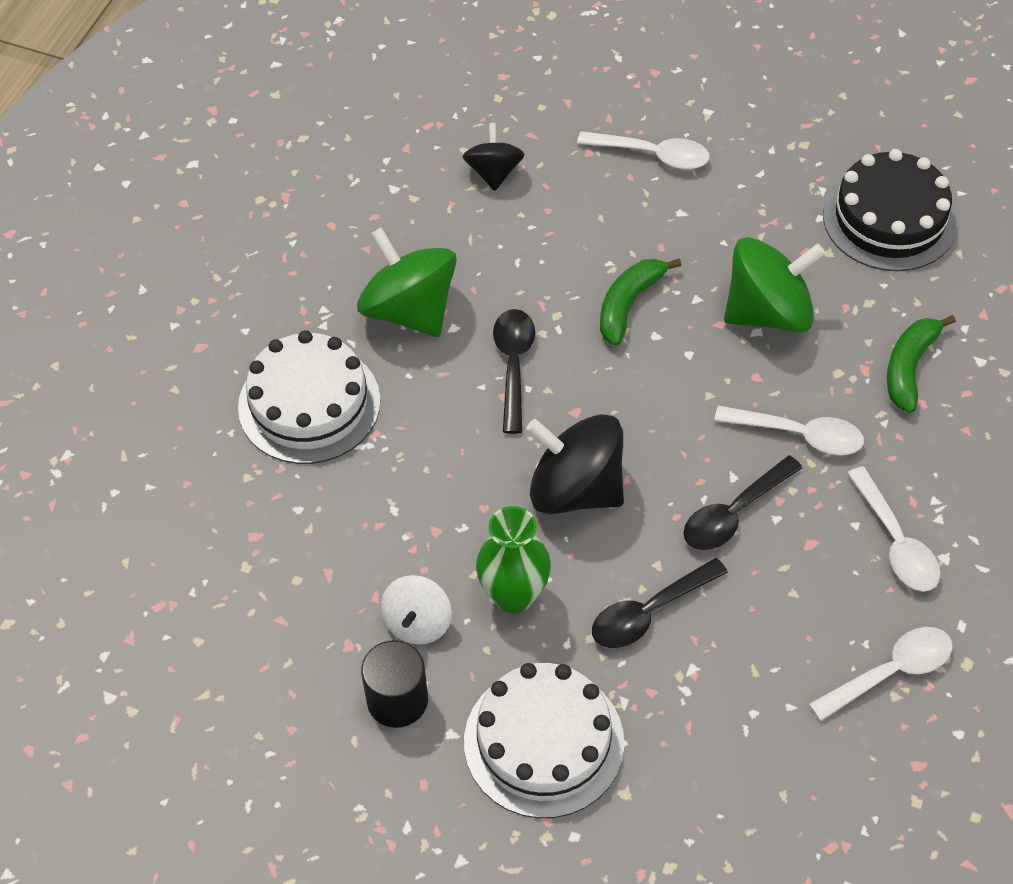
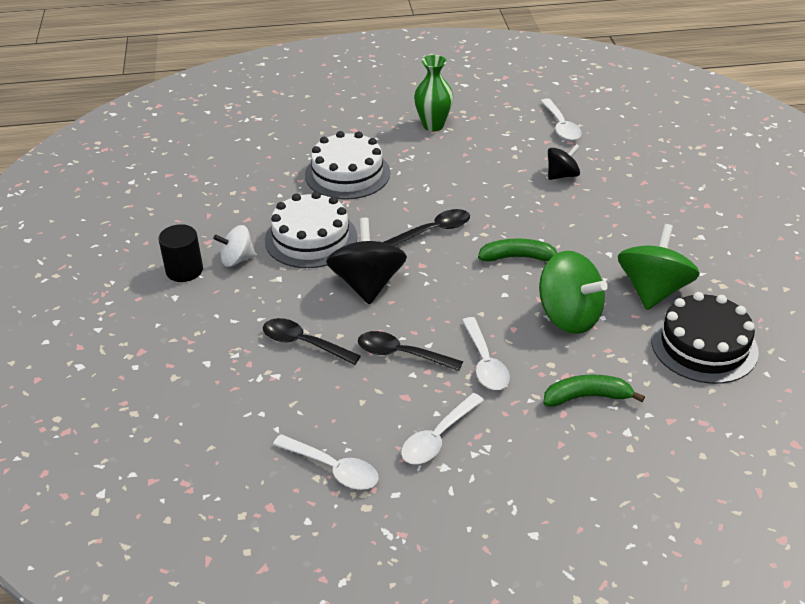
camera: 60 degrees right, 15 degrees down
green spinning top [357,228,457,337] -> green spinning top moved to [618,224,700,310]
white cake [464,663,624,818] -> white cake moved to [265,191,357,268]
green vase [476,506,551,613] -> green vase moved to [414,55,453,131]
white spoon [577,131,709,169] -> white spoon moved to [541,98,582,141]

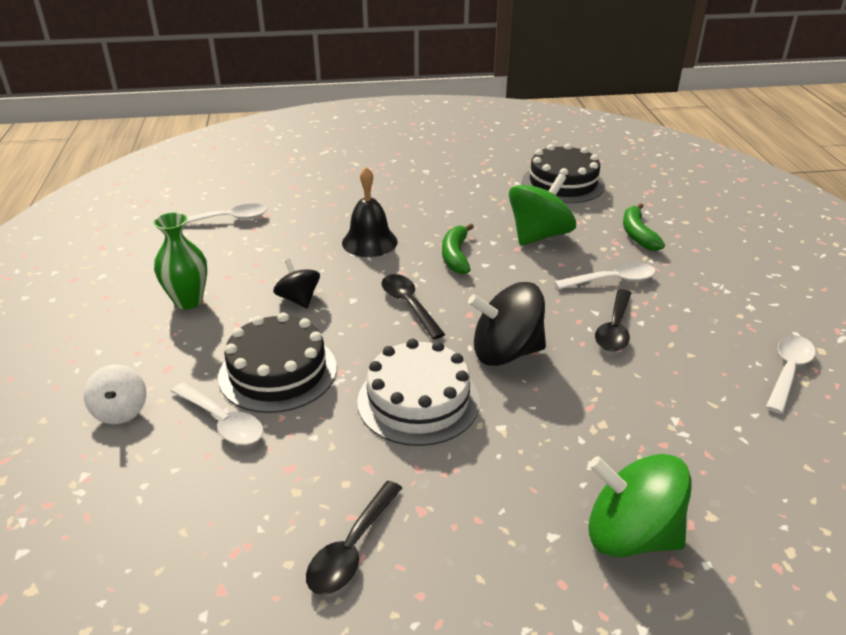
camera: 90 degrees left, 5 degrees down
black cylinder [158,224,203,282] -> none
white spinning top [213,225,256,267] -> white spinning top moved to [84,364,146,424]
black spoon [263,318,361,365] -> black spoon moved to [306,481,402,595]
white cake [305,131,390,200] -> black cake [218,312,337,413]
white spoon [401,393,484,464] -> white spoon moved to [171,383,264,445]
black spinning top [548,144,580,180] -> black spinning top moved to [273,259,320,308]
green spinning top [618,224,700,310] -> green spinning top moved to [588,454,692,557]
none -> black bell [342,167,398,257]

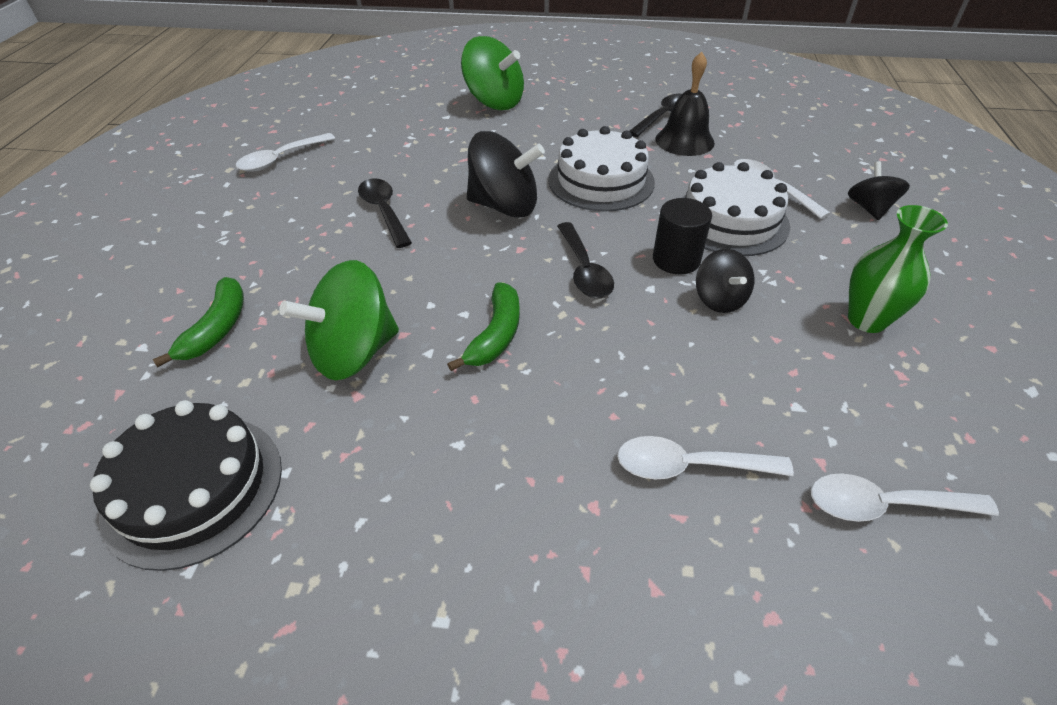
camera: 165 degrees left, 10 degrees up
white spinning top [84,364,146,424] -> black spinning top [848,161,910,220]
black cake [218,312,337,413] -> white cake [682,162,790,256]
black bell [342,167,398,257] -> black bell moved to [655,52,715,156]
white spoon [554,262,655,290] -> white spoon moved to [617,436,794,480]
black spoon [595,289,631,352] -> black spoon turned 60 degrees counterclockwise [358,178,412,248]
none -> black cylinder [653,198,712,274]

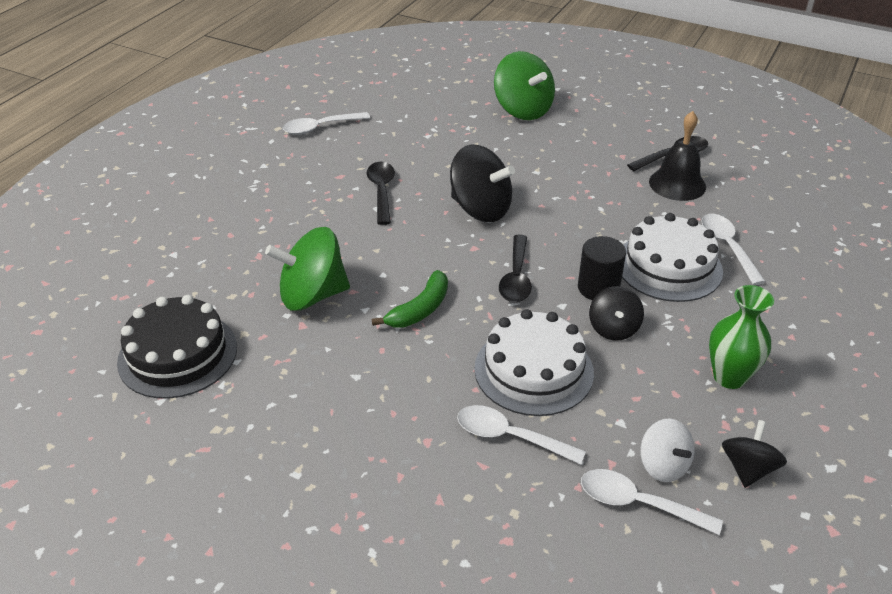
camera: 20 degrees right, 5 degrees down
green banana [152,277,244,367] -> none
white cake [548,126,655,212] -> white cake moved to [474,309,594,416]
black spinning top [848,161,910,220] -> black spinning top moved to [722,420,787,488]
none -> white spinning top [640,418,695,482]

